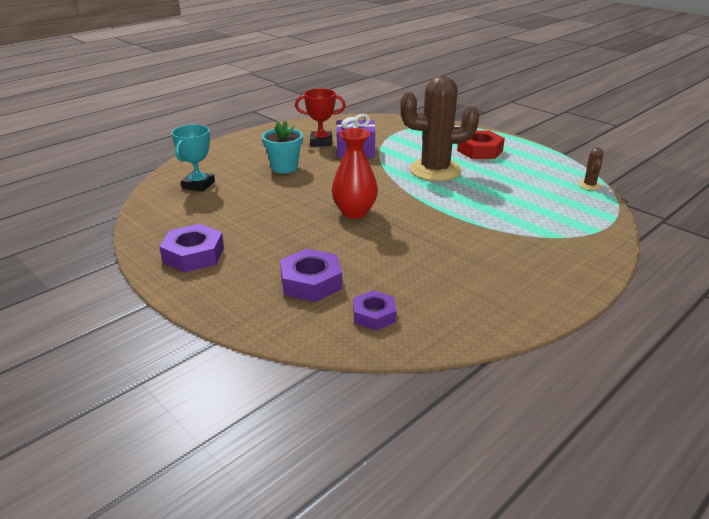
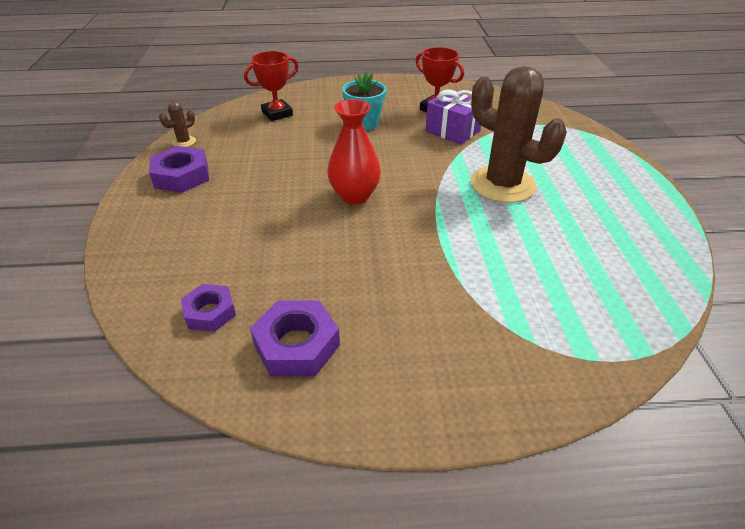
camera: 40 degrees right, 10 degrees up
turquoise trophy [172,125,215,192] -> red trophy [244,51,299,121]
purple nut [280,249,342,302] -> purple nut moved to [250,300,340,376]
red nut [457,130,505,159] -> none
brown cactus [578,148,604,190] -> brown cactus moved to [159,101,196,147]

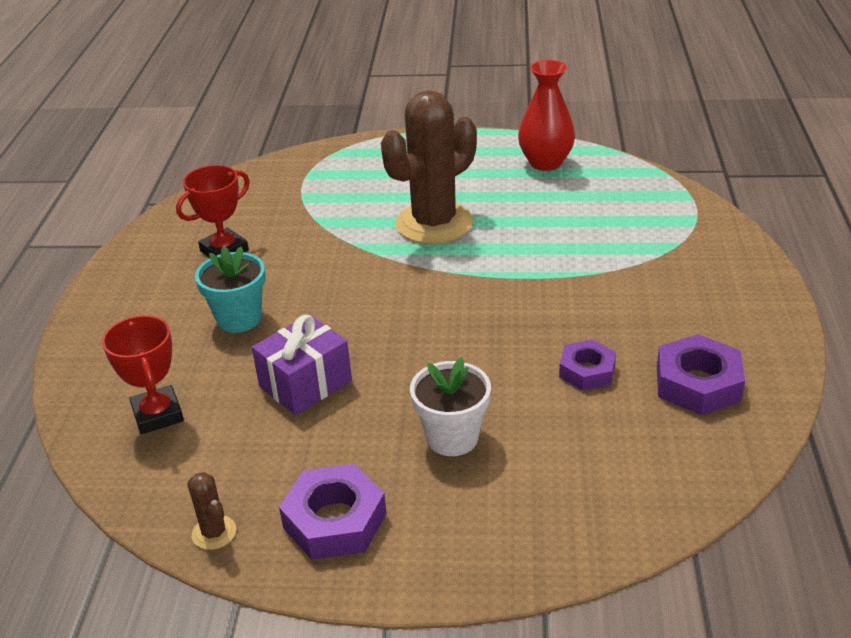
camera: 80 degrees left, 5 degrees down
purple nut [181,284,236,332] -> purple nut moved to [559,339,616,391]
red vase [327,99,381,204] -> red vase moved to [518,60,575,171]
purple gift [425,90,481,145] -> purple gift moved to [252,315,352,415]
none -> white flower pot [410,357,491,456]

